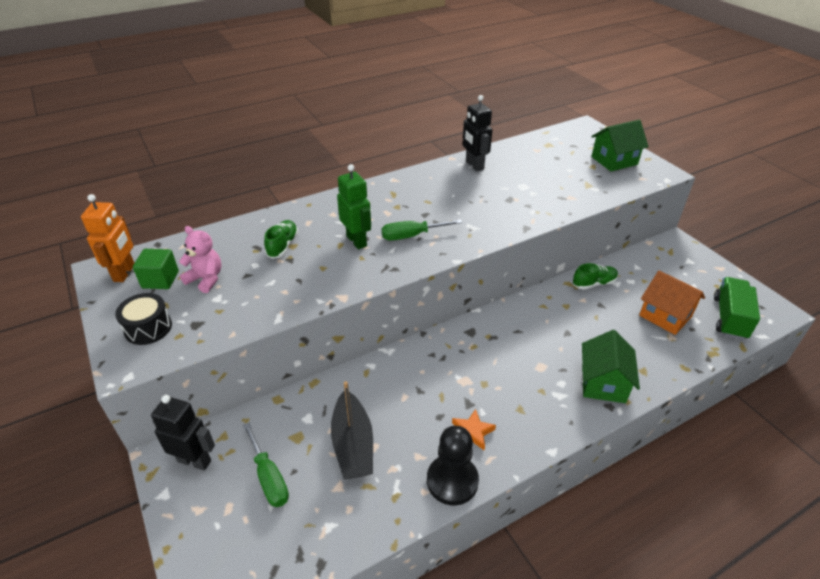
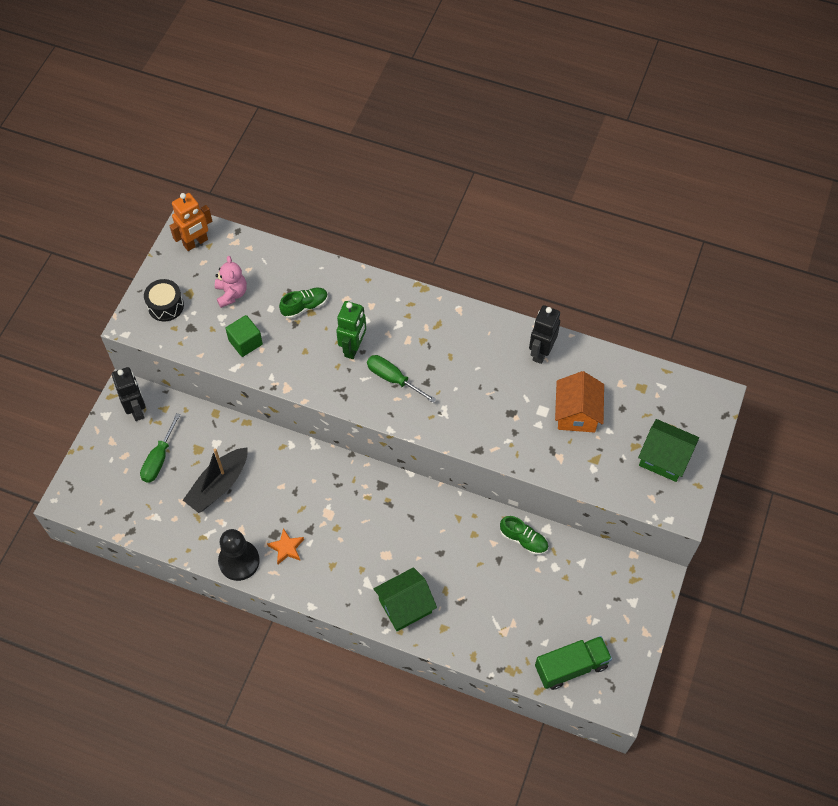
camera: 50 degrees right, 20 degrees up
green cube [133,249,179,289] -> green cube moved to [225,315,263,357]
orange house [639,270,705,335] -> orange house moved to [555,371,604,433]

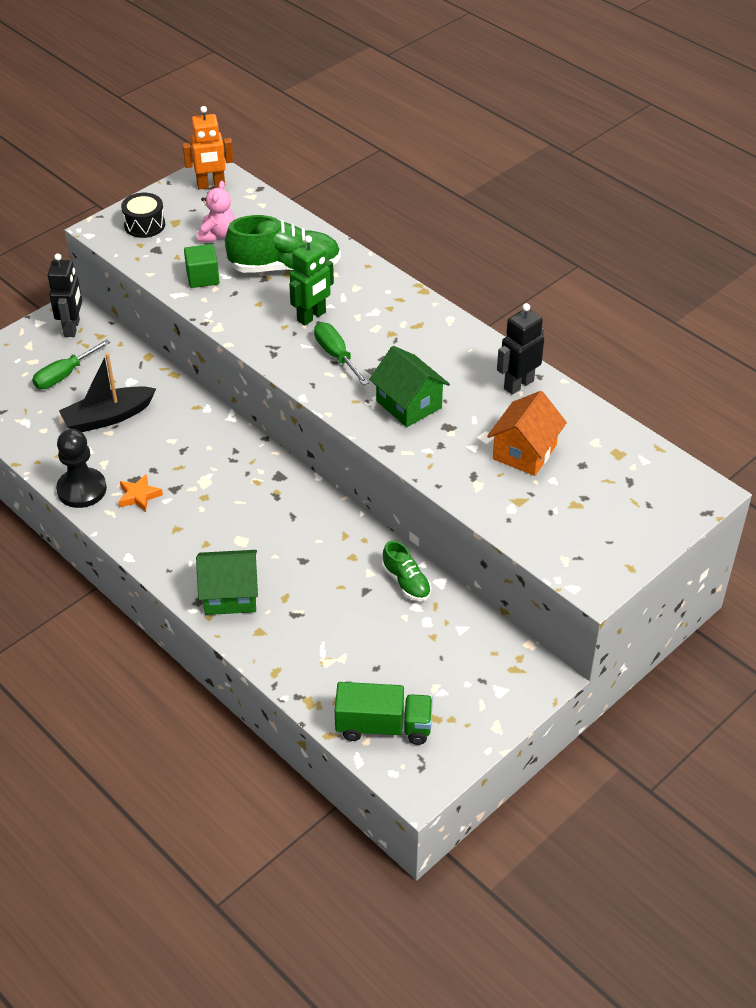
camera: 25 degrees right, 15 degrees down
green shoe [279,288,328,319] -> green shoe [225,215,341,273], size x1.86
green house [638,419,699,482] -> green house moved to [369,346,450,427]

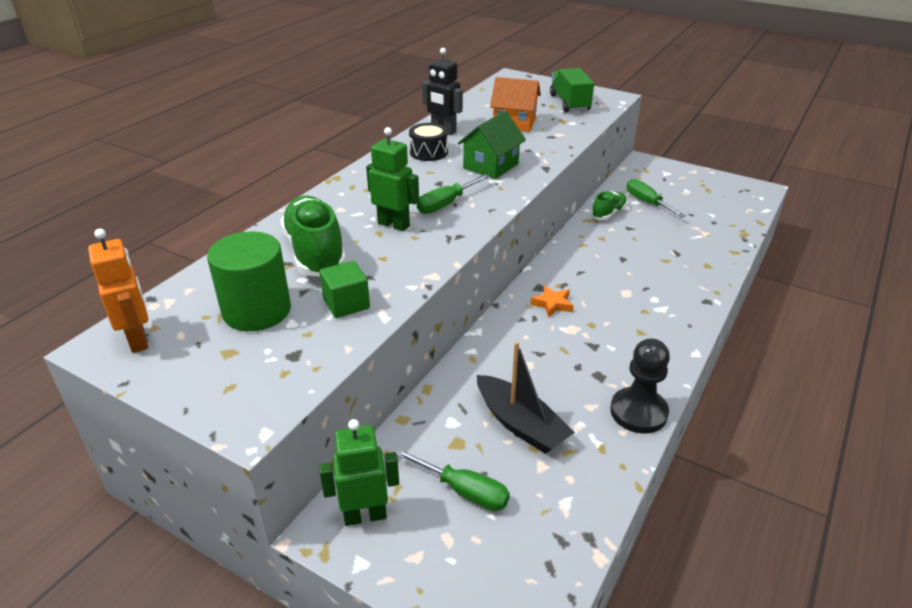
camera: 105 degrees left, 10 degrees down
black robot [48,253,82,337] -> green robot [319,419,399,526]
orange star [118,474,163,512] -> orange star moved to [530,285,574,318]
black drum [121,193,165,238] -> black drum moved to [409,123,448,161]
green house [196,550,258,615] -> none
pink teddy bear [197,181,235,242] -> green cylinder [207,232,291,331]
green truck [335,682,433,745] -> green truck moved to [550,68,594,112]
none -> green screwdriver [627,179,686,217]

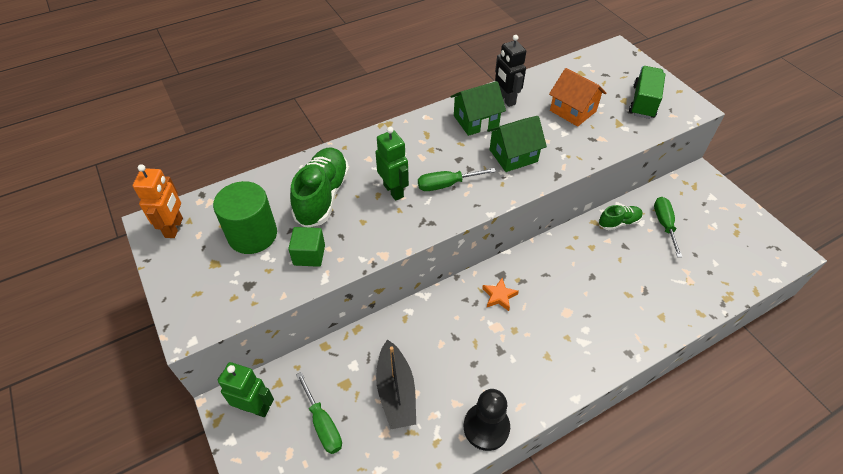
camera: 30 degrees right, 15 degrees up
black drum [409,123,448,161] -> green house [451,81,506,136]

